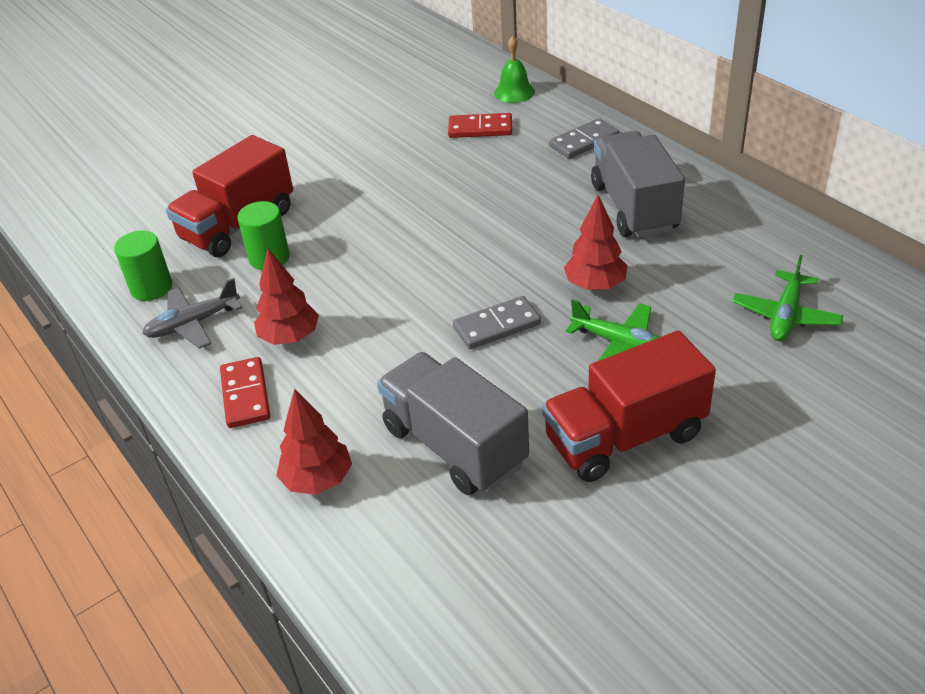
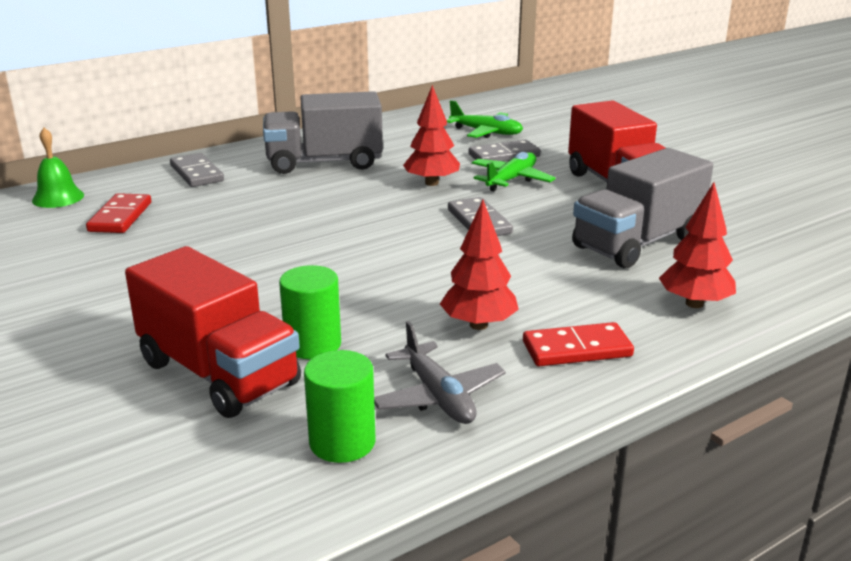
camera: 90 degrees left, 15 degrees down
none -> grey domino [469,140,541,162]

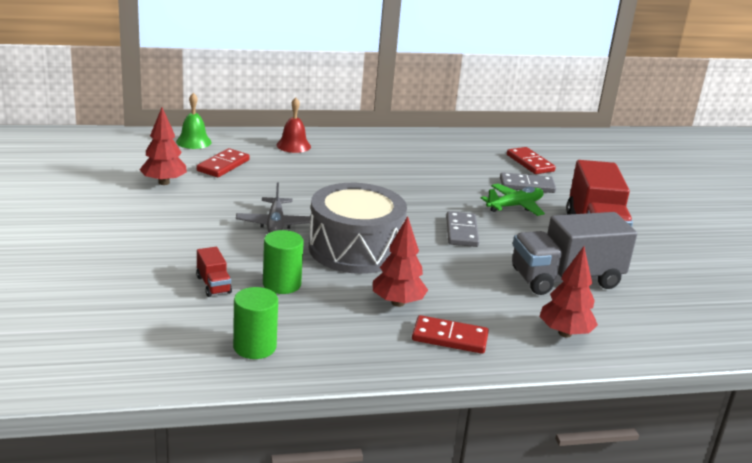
camera: 20 degrees right, 0 degrees up
red truck [125,246,301,418] -> red truck [196,247,232,297], size x0.44
grey domino [170,153,224,187] -> red bell [277,98,311,153]
grey truck [263,91,383,174] -> none
grey plane [374,321,506,424] -> grey plane moved to [236,183,314,233]
red tree [403,85,460,186] -> red tree moved to [139,107,187,185]
green plane [447,100,523,138] -> red domino [507,147,556,174]
none -> grey drum [309,183,407,274]

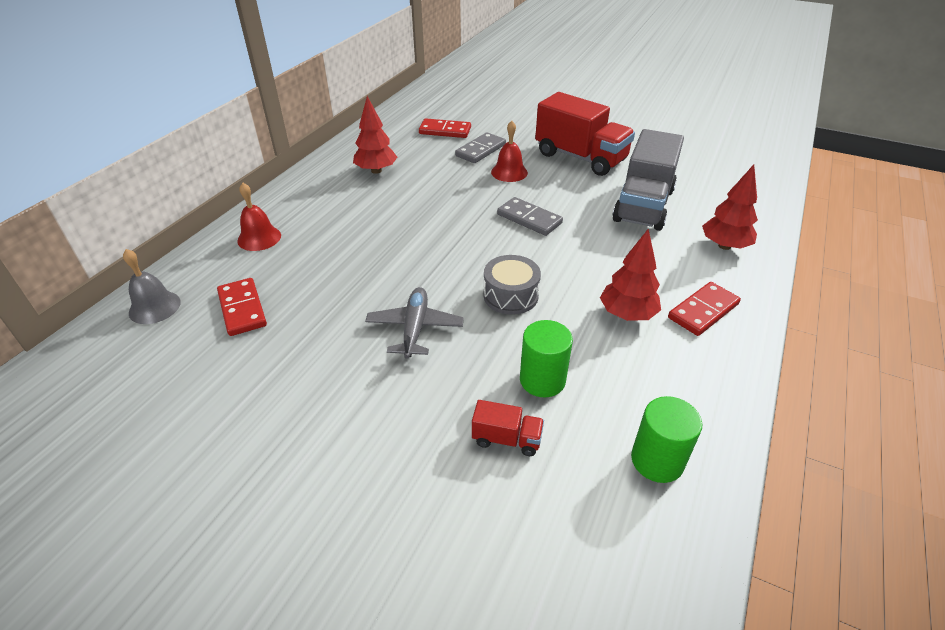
camera: 50 degrees left, 15 degrees up
red tree [139,107,187,185] -> red tree moved to [353,96,397,174]
green bell [176,93,211,149] -> grey bell [123,249,181,324]
grey plane [236,183,314,233] -> grey plane turned 120 degrees counterclockwise [365,287,464,359]
grey drum [309,183,407,274] -> grey drum [483,255,541,315], size x0.53
green plane [481,183,545,216] -> red bell [491,121,528,182]

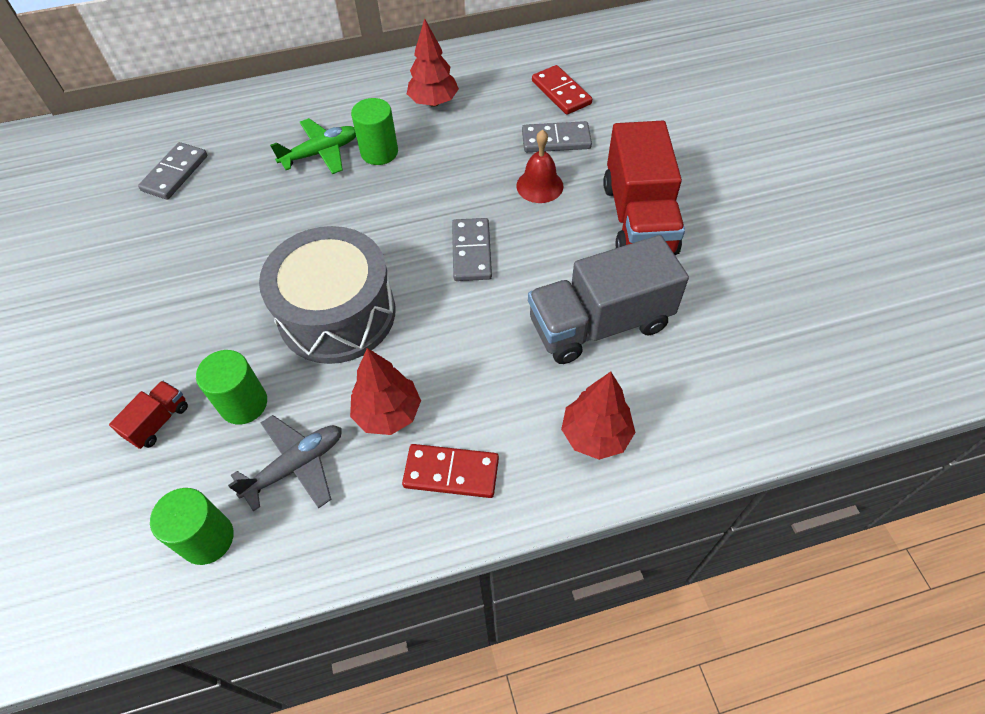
camera: 50 degrees right, 15 degrees up
grey bell [123,249,181,324] -> none
red domino [217,278,267,336] -> grey domino [138,142,208,200]
red bell [237,183,281,251] -> none
grey plane [365,287,464,359] -> grey plane moved to [228,415,342,512]
red truck [472,400,544,456] -> red truck turned 120 degrees counterclockwise [109,381,188,449]
grey drum [483,255,541,315] -> grey drum [259,226,395,364], size x1.90
none -> green plane [270,118,356,174]
none -> green cylinder [351,98,398,165]

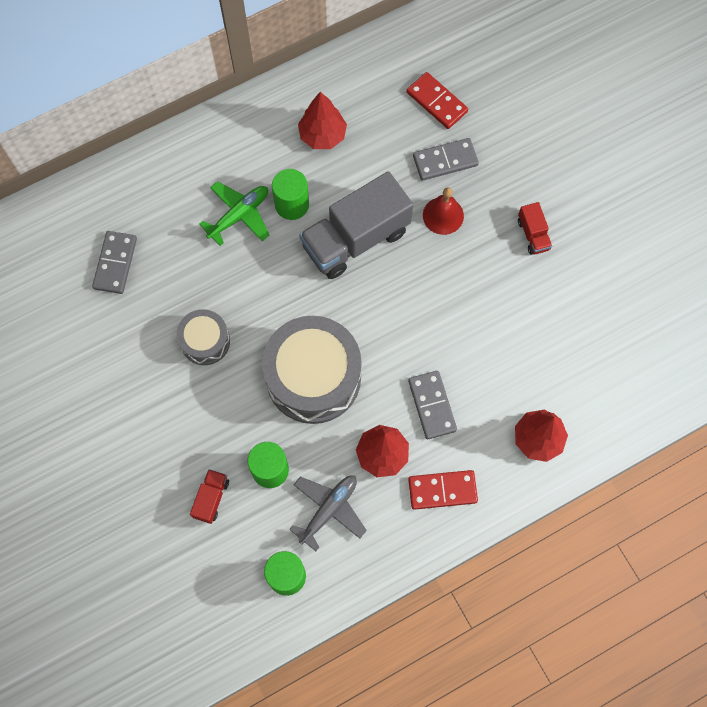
camera: 15 degrees left, 15 degrees up
grey domino [452,218,492,281] -> grey domino moved to [408,371,457,439]
grey truck [528,235,689,364] -> grey truck moved to [299,171,413,279]
red truck [603,121,685,255] -> red truck [518,202,552,255], size x0.44
none -> grey drum [177,309,230,365]

